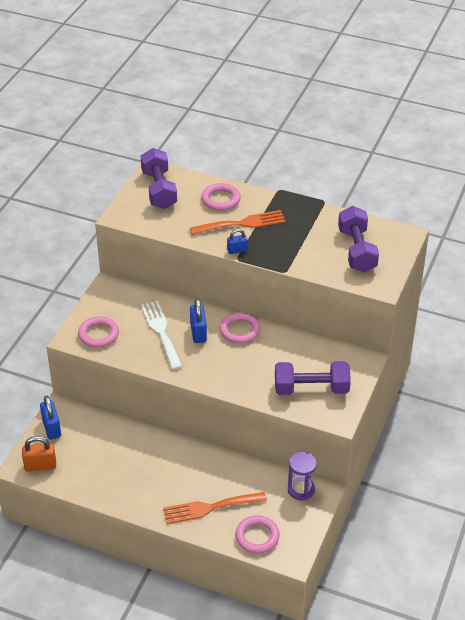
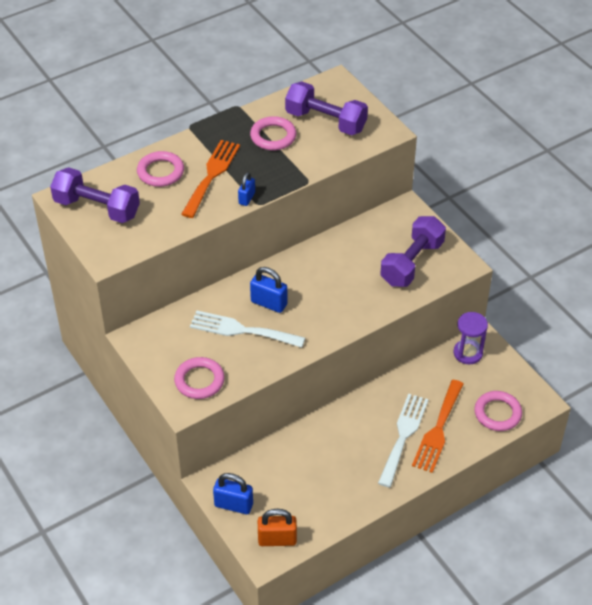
camera: 55 degrees left, 5 degrees up
orange padlock [22,436,56,472] -> orange padlock turned 60 degrees clockwise [258,509,297,546]
pink ring [220,313,260,344] -> pink ring moved to [250,116,296,150]
none -> white fork [378,393,429,488]

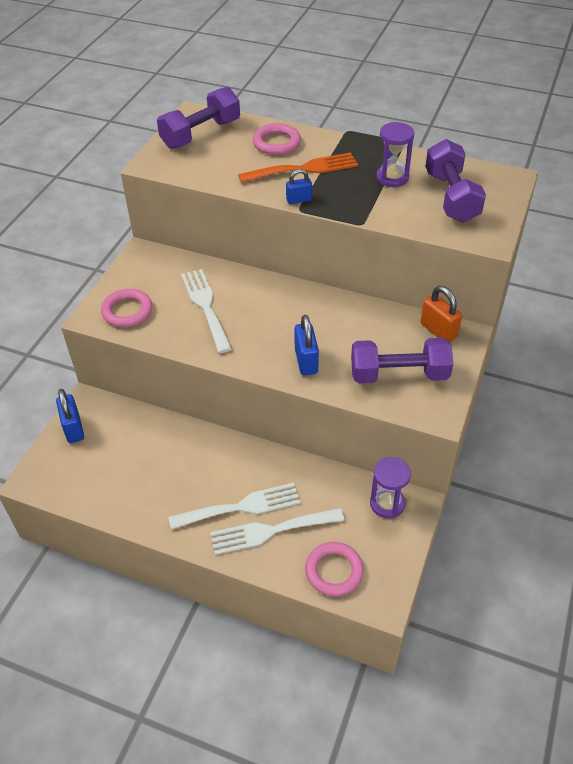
camera: 55 degrees right, 0 degrees up
purple dumbbell [50,167,140,223] -> purple dumbbell turned 60 degrees clockwise [157,87,240,149]
pink ring [250,116,296,150] -> purple hourglass [376,122,414,187]
blue padlock [250,267,287,313] -> blue padlock moved to [295,315,319,375]
orange padlock [258,509,297,546] -> orange padlock moved to [420,286,462,342]
orange fork [412,380,464,473] -> white fork [210,508,344,555]

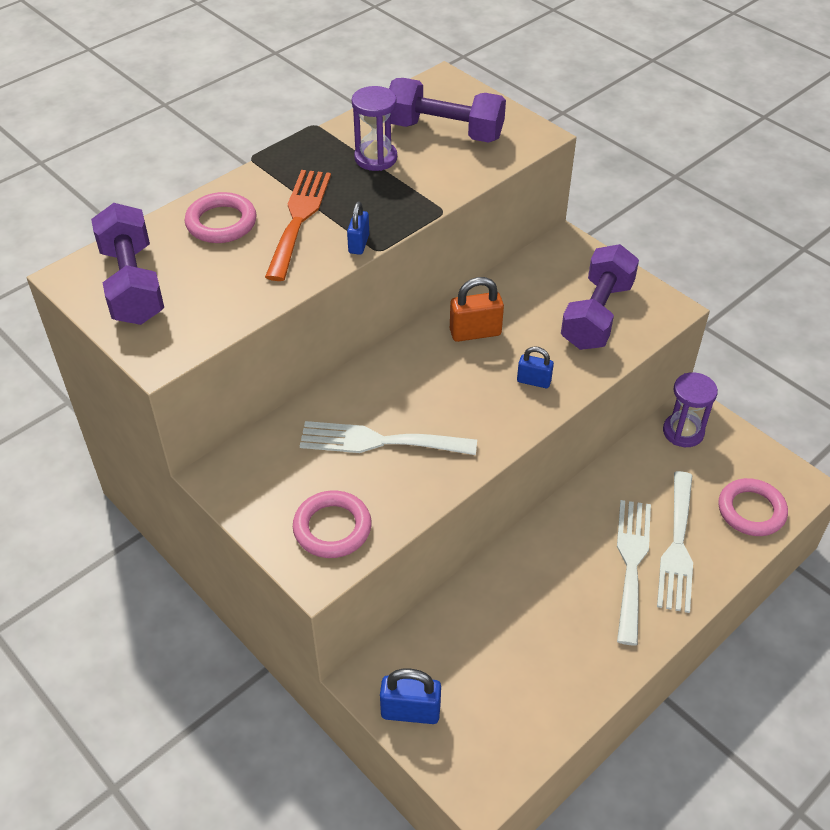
camera: 65 degrees left, 0 degrees up
blue padlock [295,315,319,375] -> blue padlock [517,347,554,388], size x0.64
orange padlock [420,286,462,342] -> orange padlock moved to [450,277,504,342]

